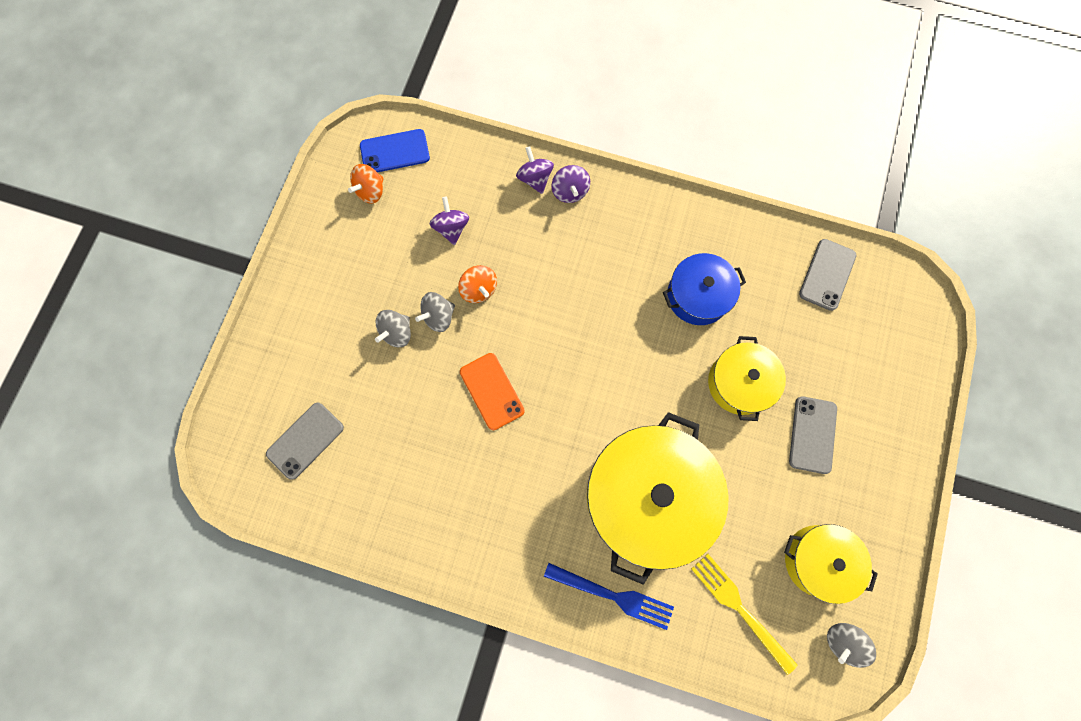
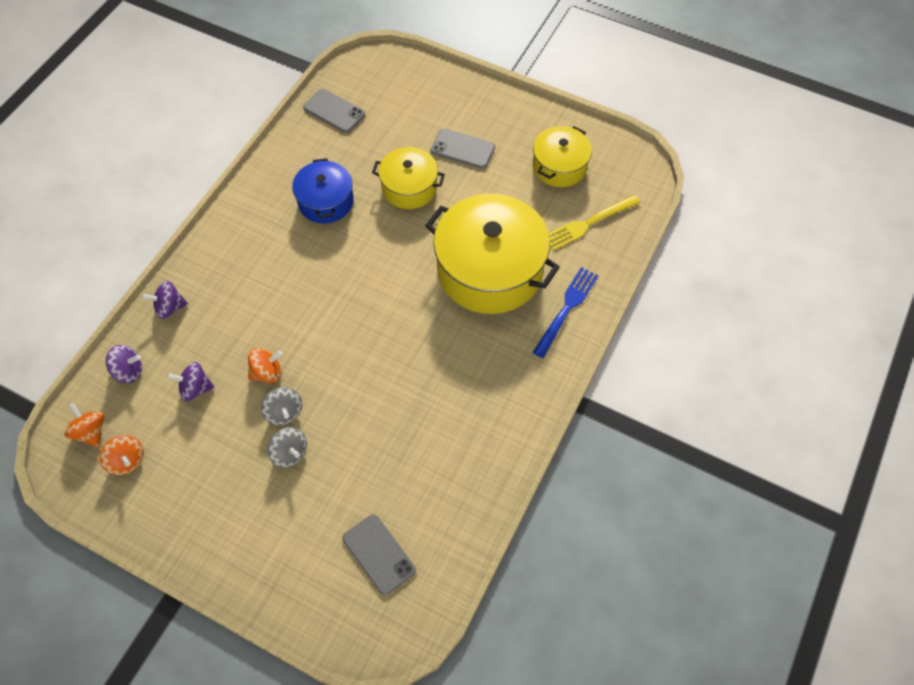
camera: 80 degrees left, 15 degrees down
blue phone [360,129,430,172] -> orange spinning top [64,403,104,447]
orange phone [460,353,525,430] -> none
purple spinning top [552,165,590,203] -> purple spinning top moved to [106,345,142,383]
grey spinning top [827,623,876,668] -> none

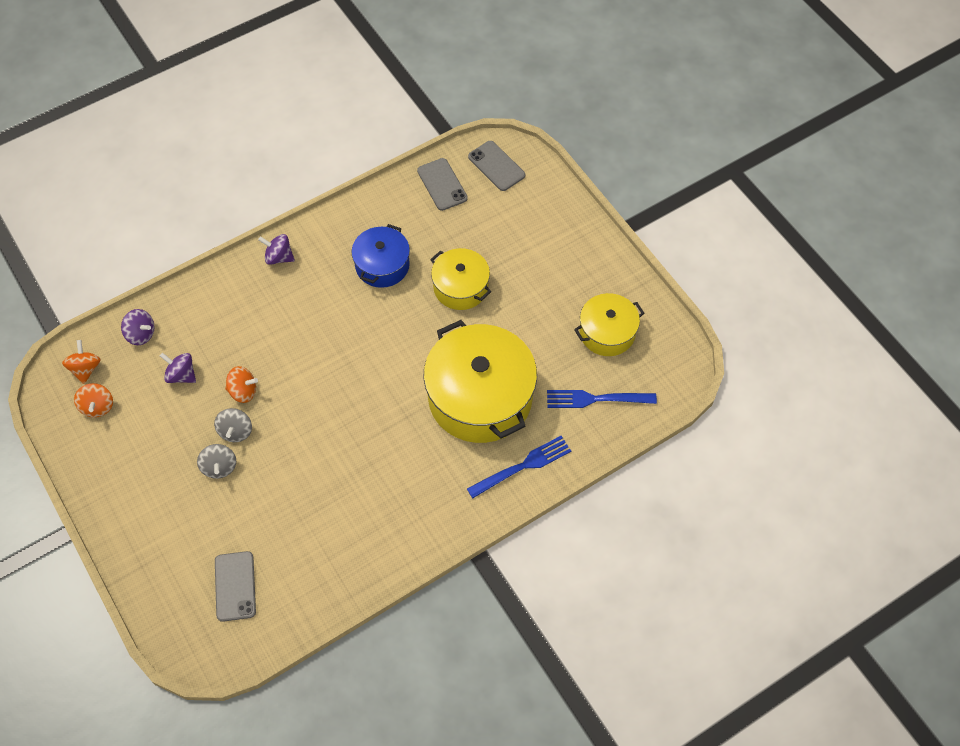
camera: 30 degrees right, 0 degrees up
purple spinning top [141,281,188,319] -> purple spinning top moved to [258,234,295,265]
grey phone [430,128,495,169] -> grey phone moved to [468,141,525,191]
yellow fork [549,195,640,251] -> blue fork [547,390,657,408]

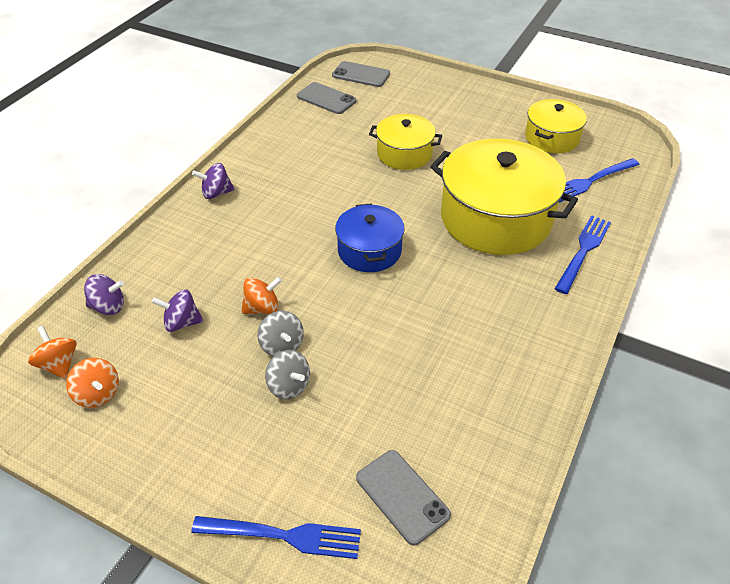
camera: 30 degrees left, 15 degrees down
blue pot [352,224,410,288] -> blue pot moved to [335,203,405,272]
none -> blue fork [191,516,361,559]

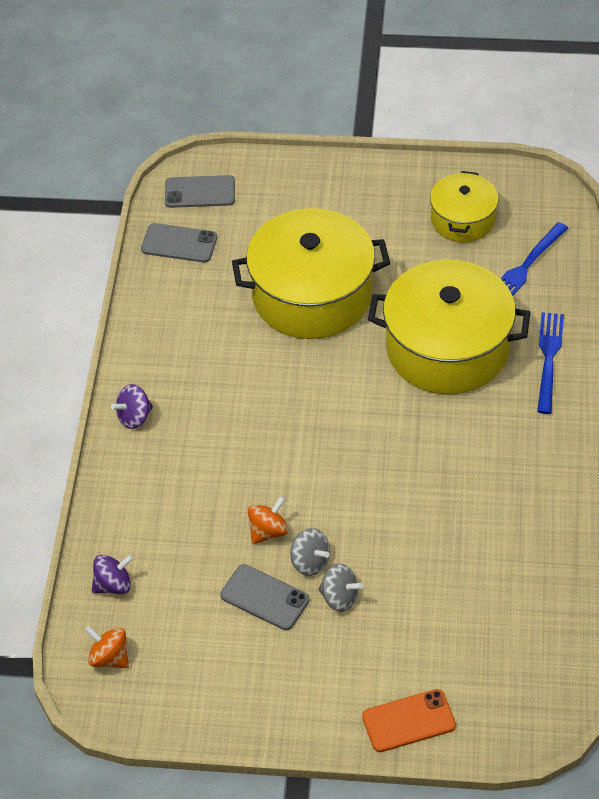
camera: 20 degrees left, 5 degrees up
orange spinning top [66,358,119,408] -> none
purple spinning top [152,289,204,332] -> none
blue fork [191,516,361,559] -> orange phone [362,689,456,752]
blue pot [335,203,405,272] -> none
grey phone [356,450,451,545] -> grey phone moved to [220,564,309,630]
yellow pot [369,114,442,170] -> yellow pot [232,208,390,339], size x1.81

